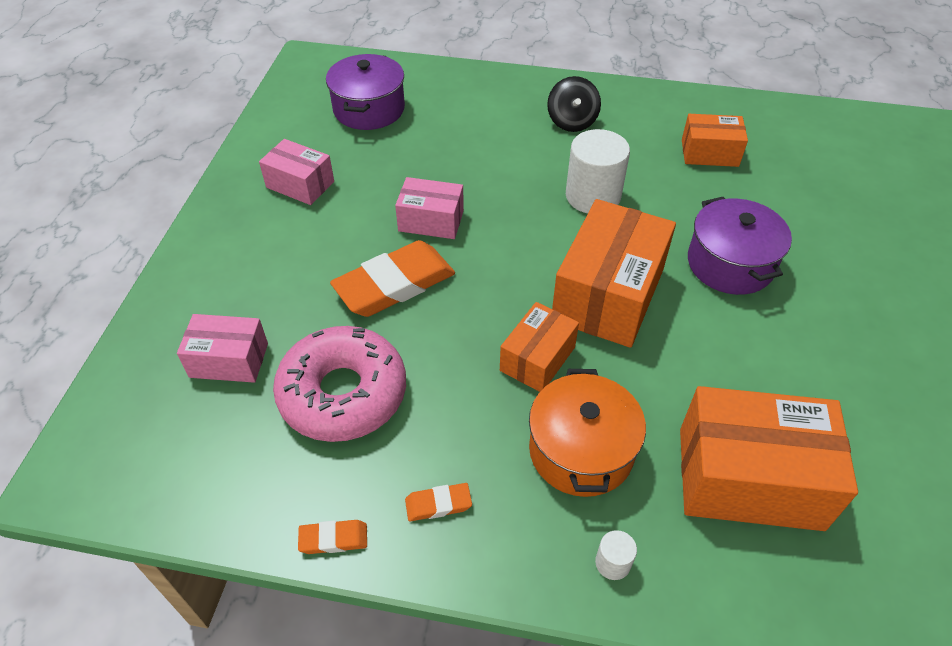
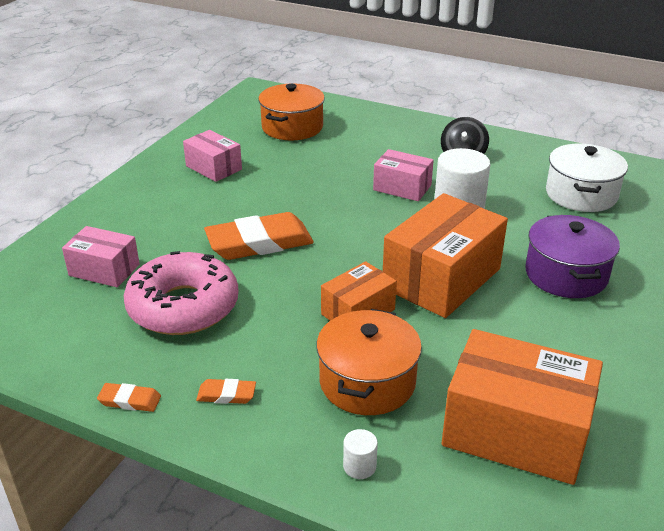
camera: 15 degrees right, 15 degrees down
purple pot [326,54,405,130] -> orange pot [258,83,325,140]
pink box [395,177,464,239] -> pink box moved to [373,149,434,201]
orange box [682,114,748,167] -> white pot [546,143,628,212]

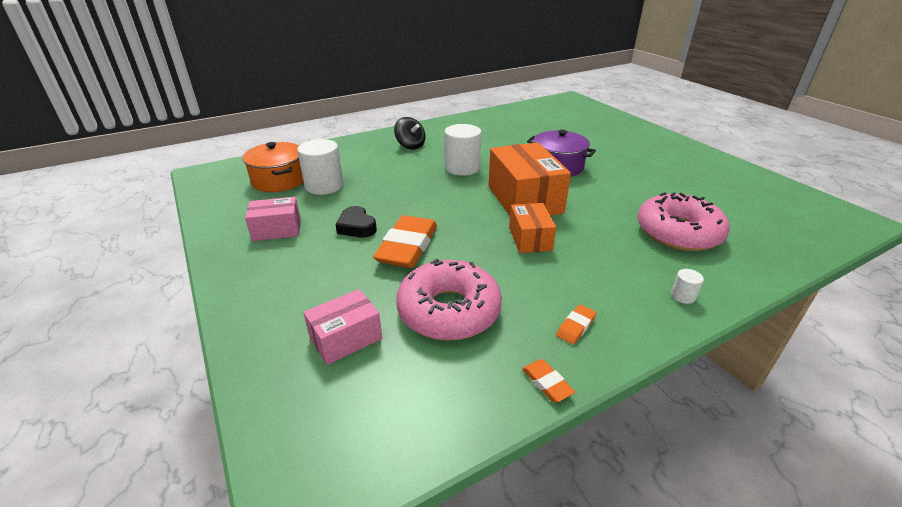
camera: 55 degrees left, 0 degrees up
orange eraser [97,383,161,412] -> orange eraser turned 75 degrees counterclockwise [522,359,575,402]
orange pot [316,309,422,415] -> none
pink box [373,149,434,201] -> none
orange box [442,329,603,485] -> pink donut [638,192,730,251]
white pot [546,143,628,212] -> none
none -> white cylinder [297,139,344,195]
none -> black heart [335,206,377,238]

